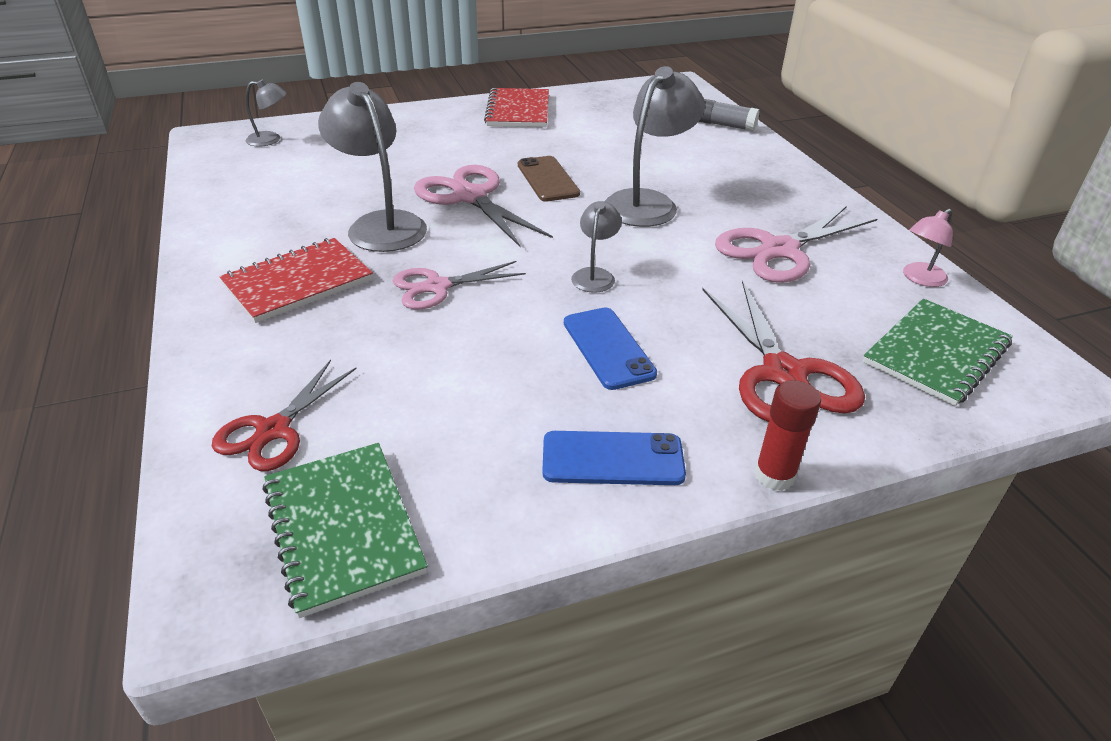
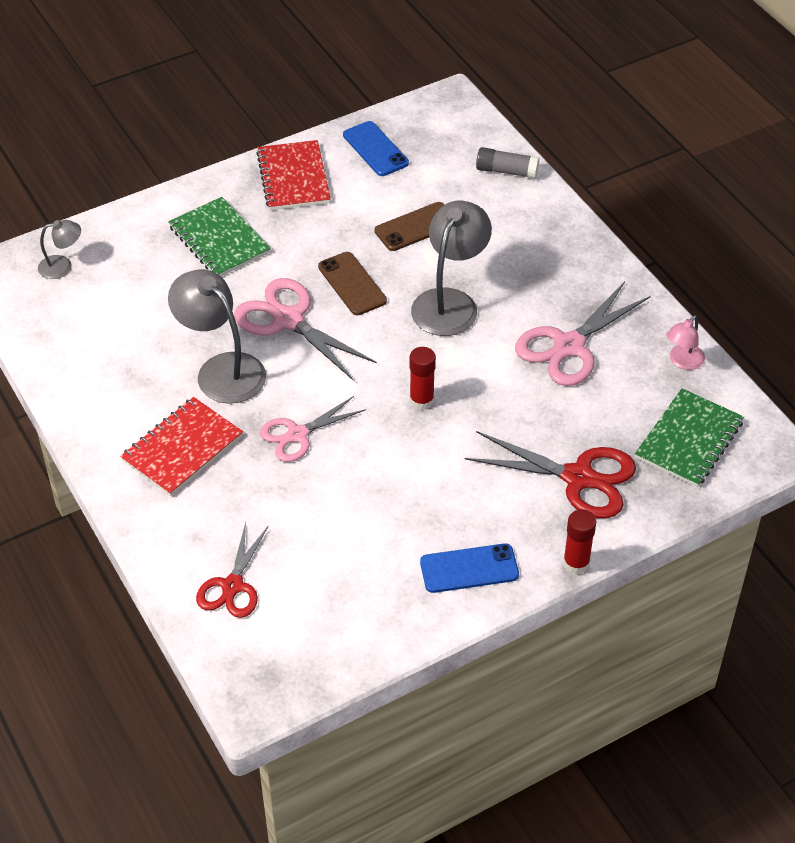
camera: 10 degrees left, 10 degrees up
green notebook [262,443,428,618] -> green notebook moved to [168,197,271,276]
blue phone [564,307,657,390] -> blue phone moved to [343,121,409,176]
grey lamp [571,201,622,293] -> red glue stick [410,347,436,410]
red scissors [702,280,865,422] -> red scissors turned 45 degrees counterclockwise [465,431,636,518]
none -> brown phone [375,202,445,251]

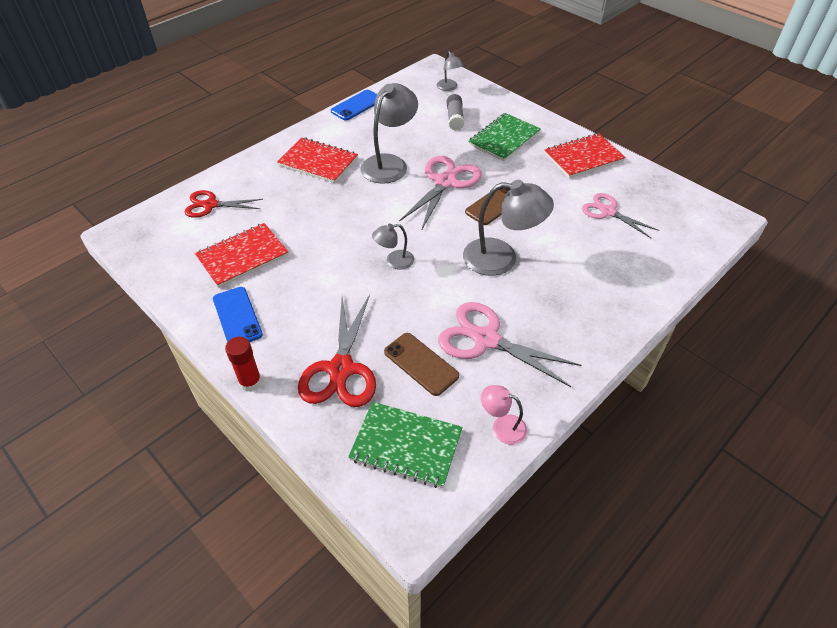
camera: 75 degrees right, 0 degrees up
pink scissors [260,396,366,462] -> pink scissors moved to [582,193,659,238]
blue phone [343,121,409,176] -> blue phone moved to [331,90,377,121]
brown phone [375,202,445,251] -> brown phone moved to [384,333,459,396]
red glue stick [410,347,436,410] -> grey lamp [372,224,414,270]
grey glue stick [476,147,539,179] -> grey glue stick moved to [447,94,464,131]
none -> red notebook [195,223,288,288]

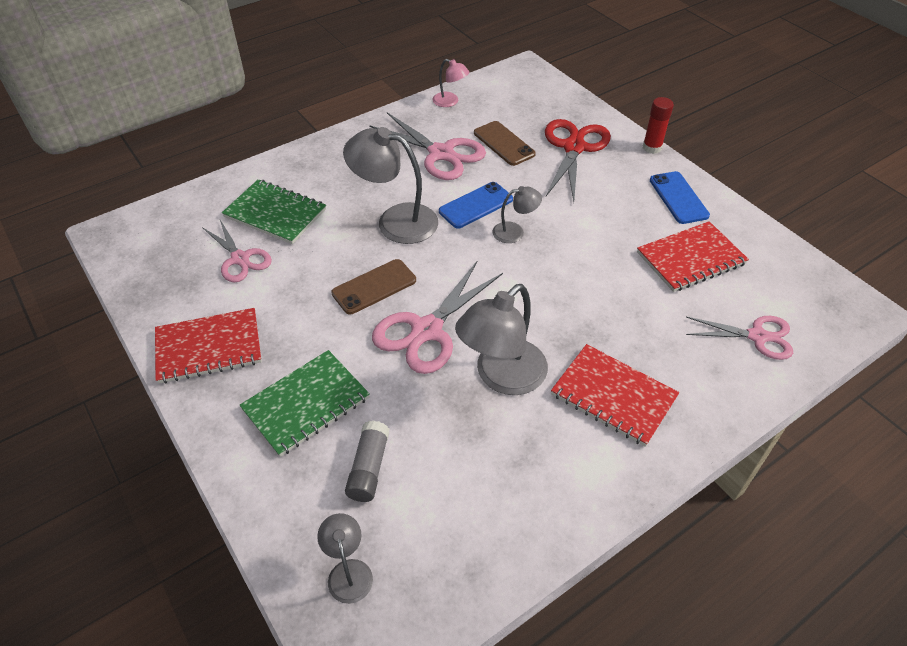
camera: 170 degrees left, 0 degrees up
red scissors [185,190,263,218] -> pink scissors [686,316,793,360]
blue phone [331,90,377,121] -> blue phone moved to [439,182,513,229]
green notebook [348,402,462,488] -> green notebook moved to [222,179,326,244]

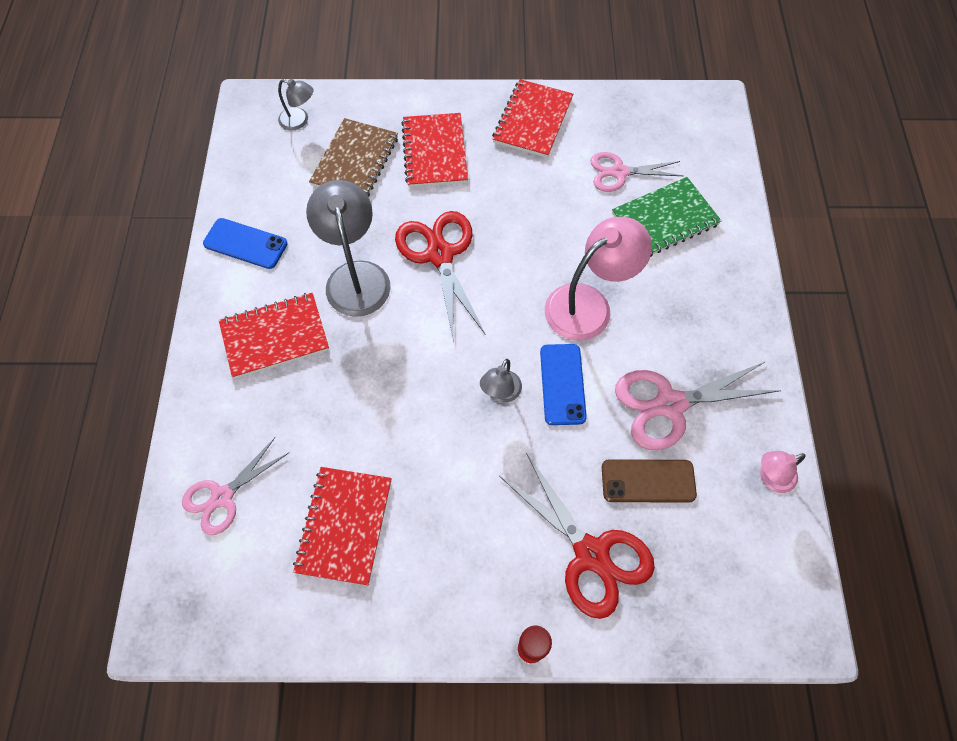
camera: 125 degrees right, 15 degrees up
green notebook [240,350,370,457] -> red notebook [401,113,468,187]
brown phone [331,259,416,314] -> none
grey lamp [343,127,438,244] -> pink lamp [545,217,652,341]
grey glue stick [345,420,390,502] -> brown notebook [309,118,398,197]
pink scissors [372,261,503,374] -> red scissors [395,211,486,342]
blue phone [650,171,710,224] -> blue phone moved to [203,218,288,269]

